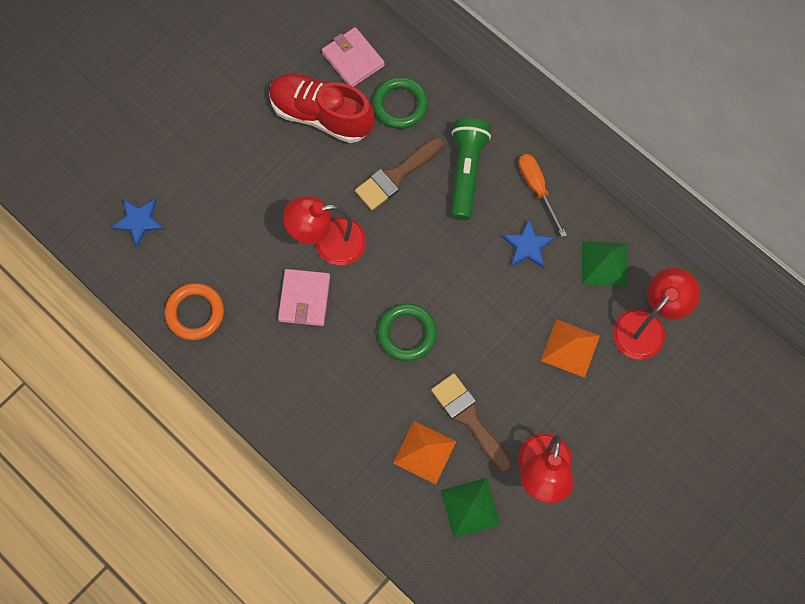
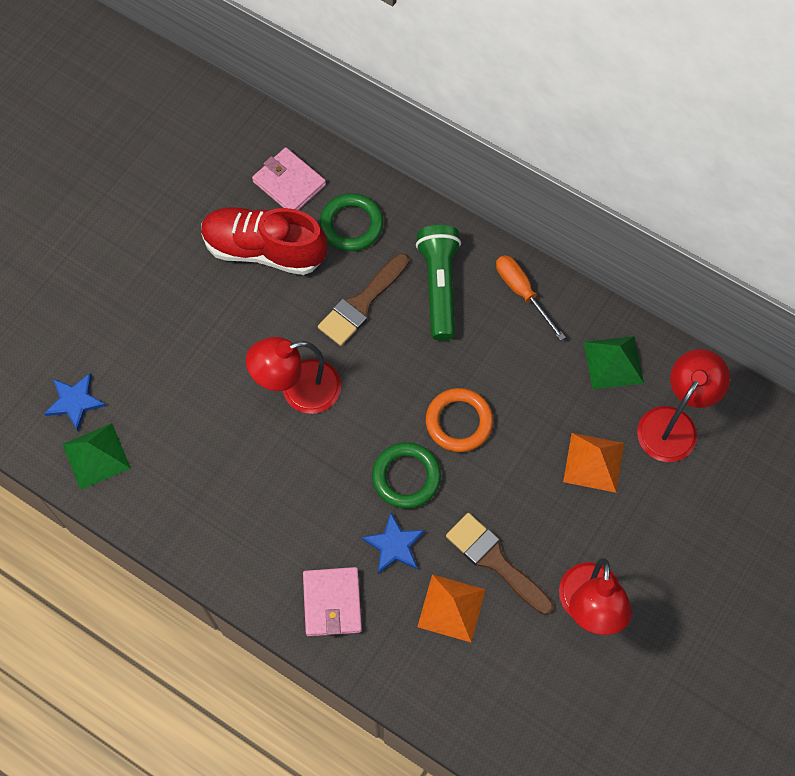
camera: 10 degrees left, 5 degrees down
orange ring [165,283,224,340] -> orange ring moved to [426,388,493,452]
pink wallet [278,269,330,326] -> pink wallet moved to [303,567,362,636]
green pyramid [440,478,500,538] -> green pyramid moved to [62,423,131,490]
blue star [502,219,555,268] -> blue star moved to [362,512,425,574]

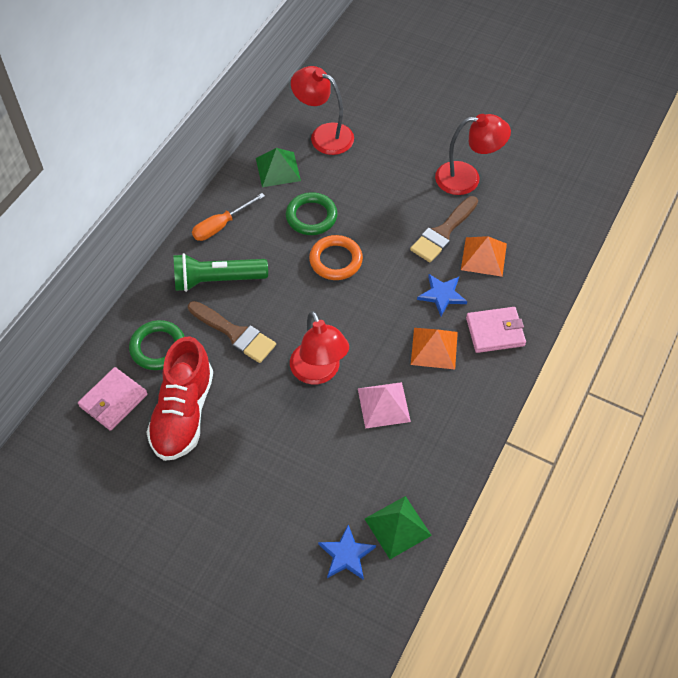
camera: 95 degrees left, 10 degrees down
green ring [372,442,441,509] -> green ring moved to [286,192,338,235]
orange pyramid [563,433,624,493] -> orange pyramid moved to [411,328,458,369]
none -> pink pyramid [358,382,411,429]

